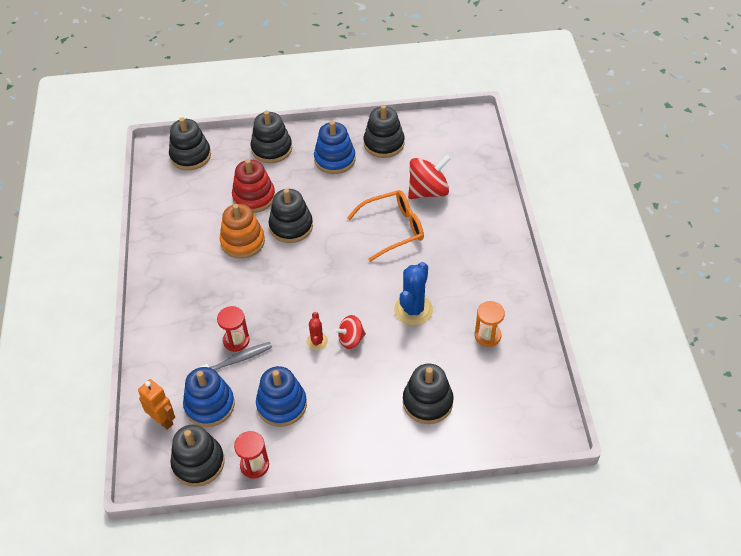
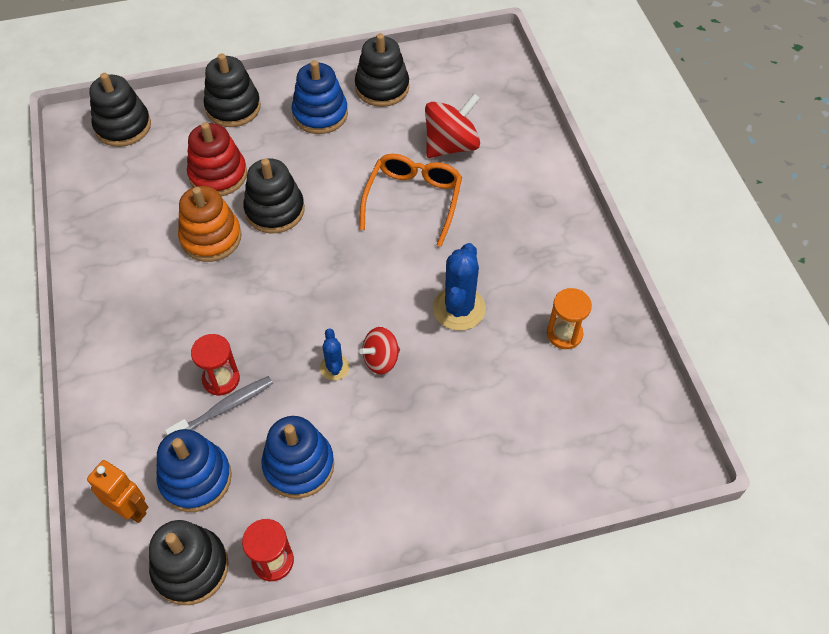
camera: 10 degrees left, 5 degrees up
red cactus [306,312,328,350] -> blue cactus [320,328,350,381]
orange glasses [347,190,424,262] -> orange glasses turned 45 degrees counterclockwise [360,154,462,247]
black stacking toy [403,363,454,424] -> none

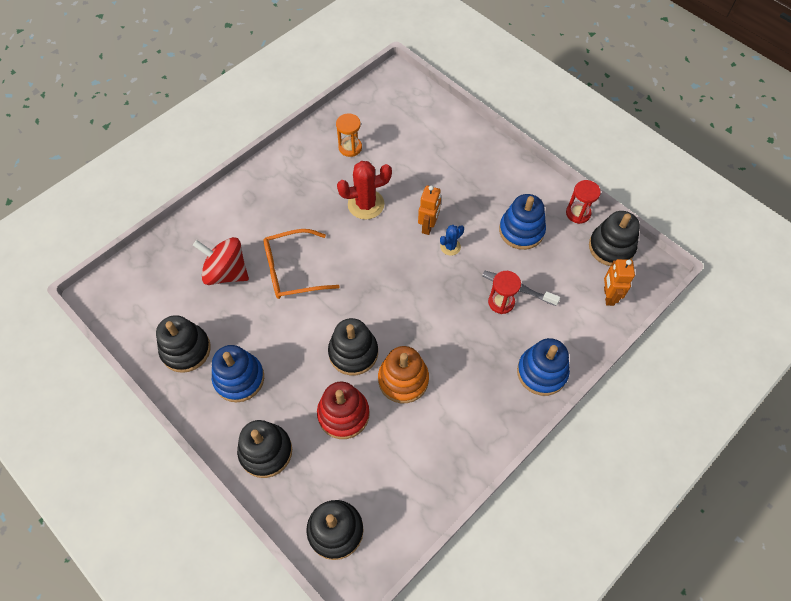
camera: 120 degrees left, 5 degrees up
blue stacking toy [157,429,232,512] -> blue stacking toy moved to [517,338,570,396]
red spinning top [359,327,400,374] -> orange robot [418,185,441,235]
blue cactus [433,243,486,331] -> red cactus [337,161,392,220]

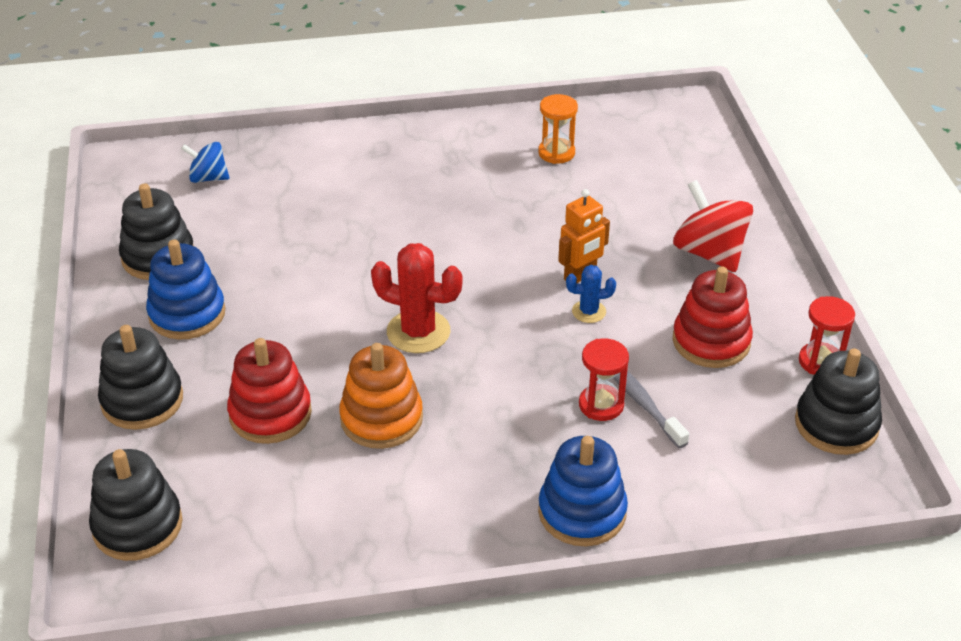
camera: 35 degrees right, 20 degrees down
red spinning top [193,237,249,285] -> red spinning top moved to [673,180,753,272]
orange glasses [264,229,340,299] -> none
black stacking toy [328,318,378,375] -> none
red cactus [337,161,392,220] -> red cactus moved to [371,243,462,353]
blue stacking toy [499,194,546,250] -> red stacking toy [673,266,753,368]
orange robot [604,259,635,306] -> none
none -> blue spinning top [181,142,230,183]

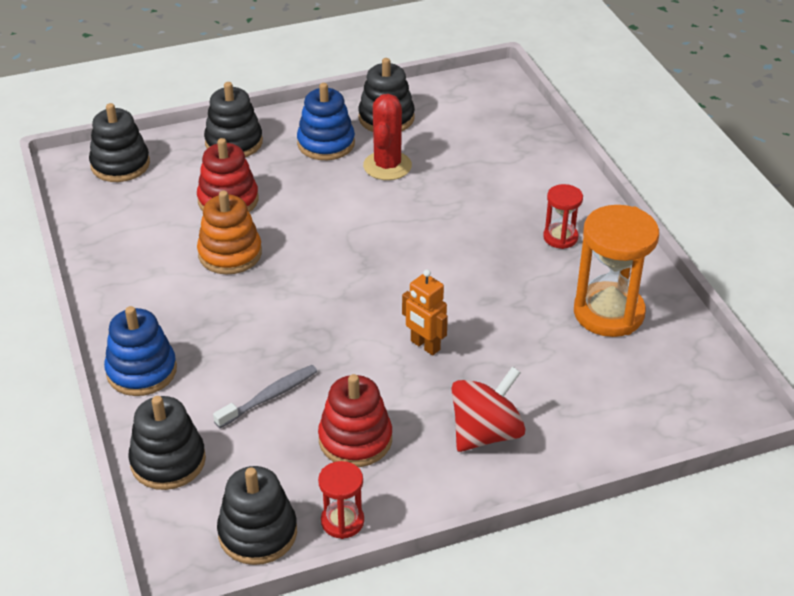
camera: 80 degrees right, 0 degrees up
blue spinning top [181,142,230,183] -> none
red cactus [371,243,462,353] -> red cactus moved to [363,94,412,180]
orange hourglass [538,94,578,164] -> orange hourglass [574,205,659,337], size x1.91
blue cactus [566,265,616,323] -> none
red hourglass [579,338,629,421] -> red hourglass moved to [543,184,583,249]
none -> black stacking toy [128,396,206,490]

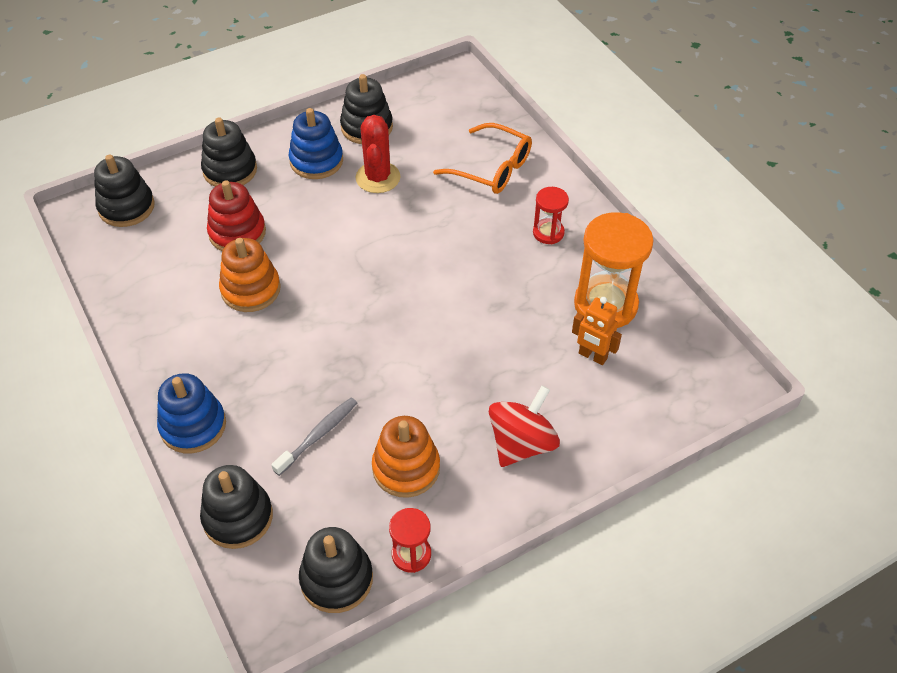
camera: 10 degrees left, 10 degrees up
red stacking toy [318,374,392,467] -> orange stacking toy [372,416,440,498]
orange robot [402,269,448,355] -> orange robot moved to [572,297,622,365]
none -> orange glasses [433,123,532,194]

